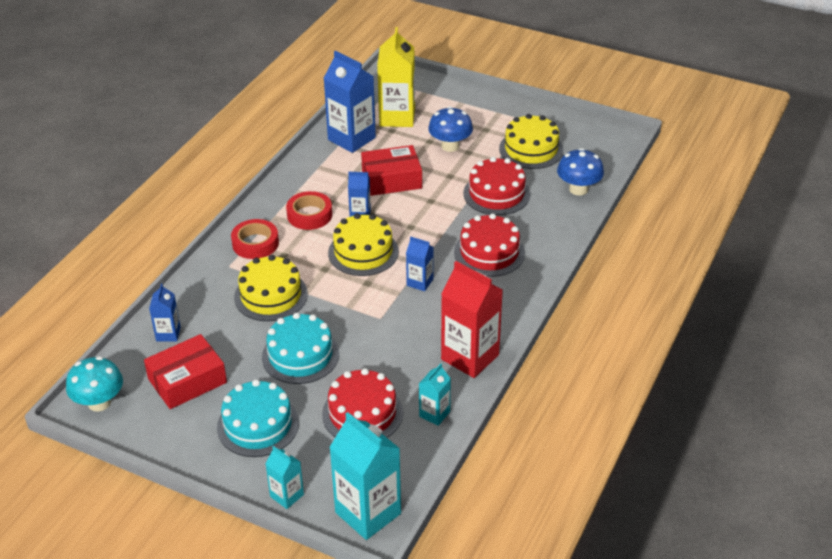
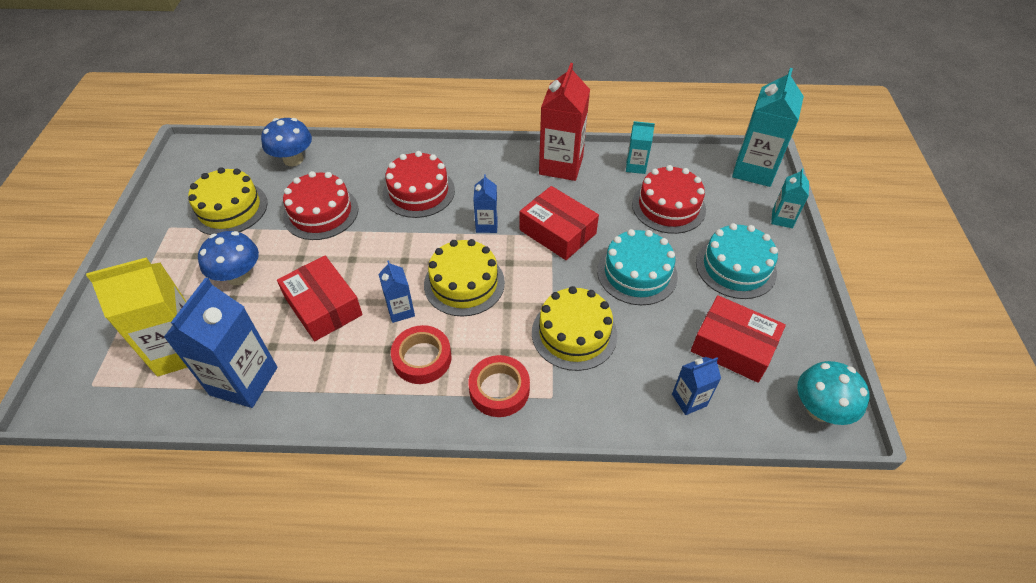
camera: 115 degrees left, 10 degrees up
none -> red box [520,186,599,260]

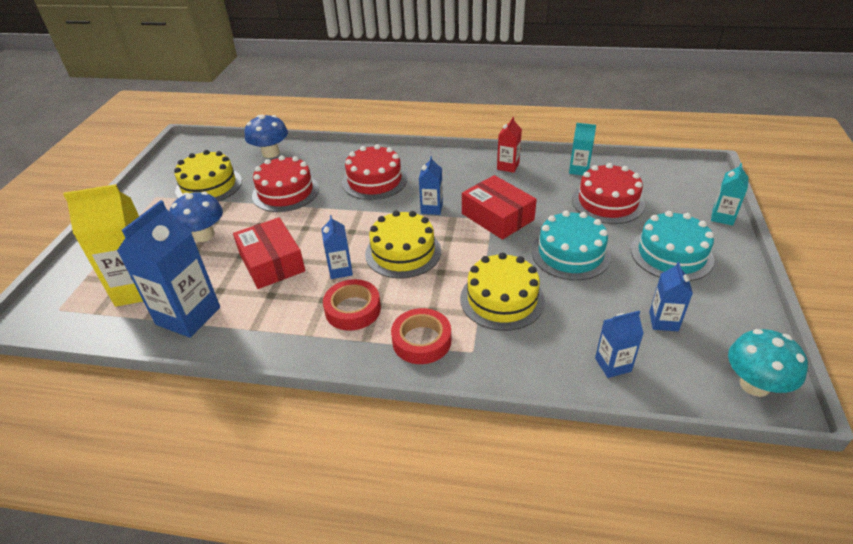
camera: 10 degrees right, 10 degrees down
red carton [539,63,590,181] -> red carton [497,117,522,173], size x0.52
red box [691,295,786,383] -> blue carton [649,262,693,331]
turquoise carton [732,68,804,187] -> none

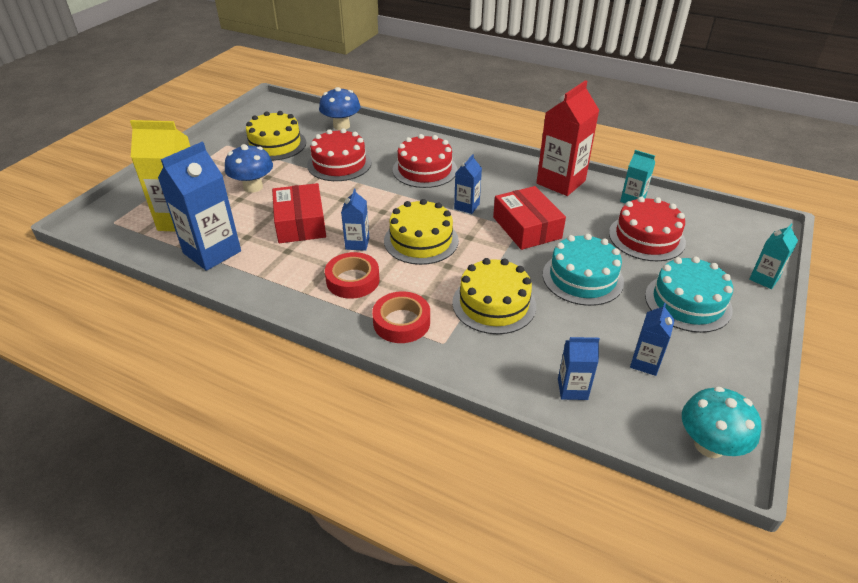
camera: 15 degrees right, 0 degrees up
red carton [497,117,522,173] -> red carton [536,80,599,196], size x1.93

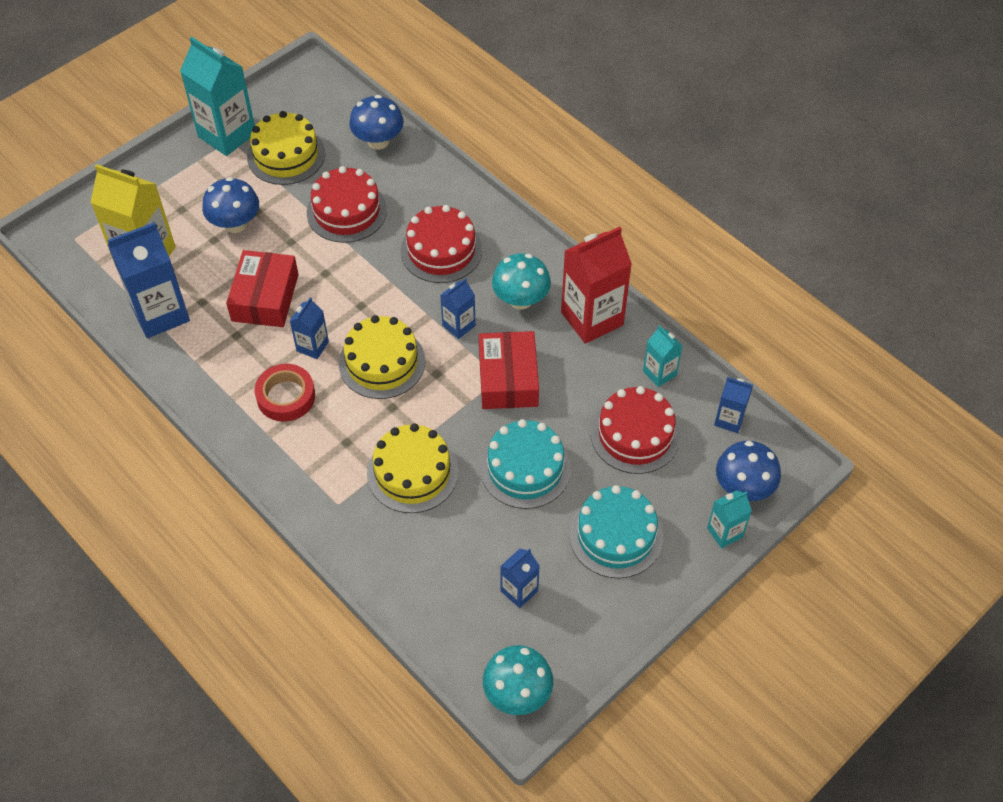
camera: 20 degrees right, 15 degrees up
red tape [372,291,430,343] -> none
blue carton [558,337,600,400] -> blue carton moved to [714,377,753,433]
none -> turquoise carton [180,37,255,156]
none -> turquoise mushroom [492,253,551,310]
none -> blue mushroom [716,441,781,501]

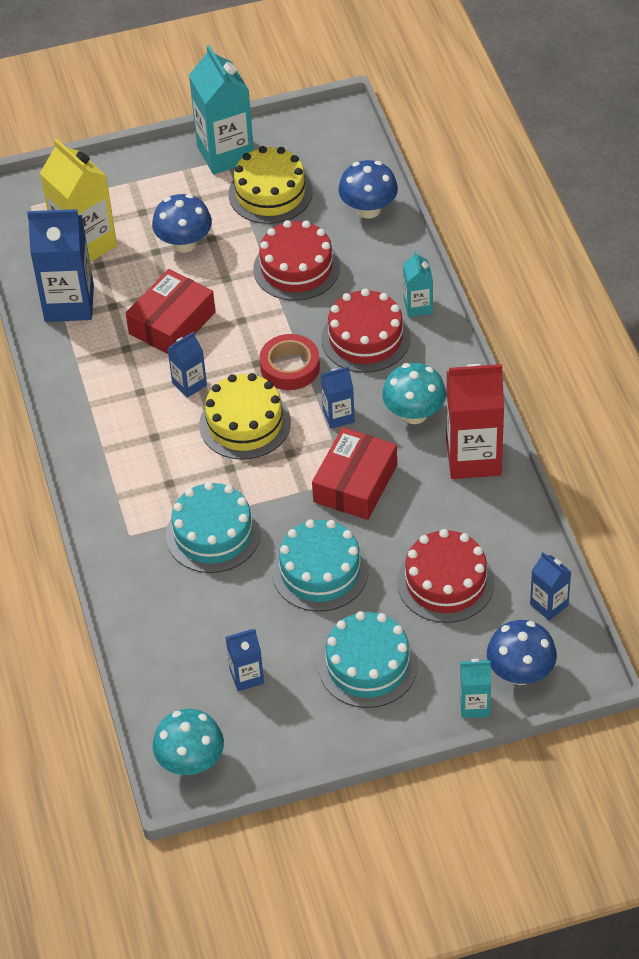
camera: 30 degrees right, 5 degrees down
red tape [255,364,315,422] -> red tape moved to [260,334,320,390]
yellow cake [367,423,458,513] -> turquoise cake [166,482,261,573]
turquoise carton [643,326,682,387] -> turquoise carton moved to [403,251,433,317]

